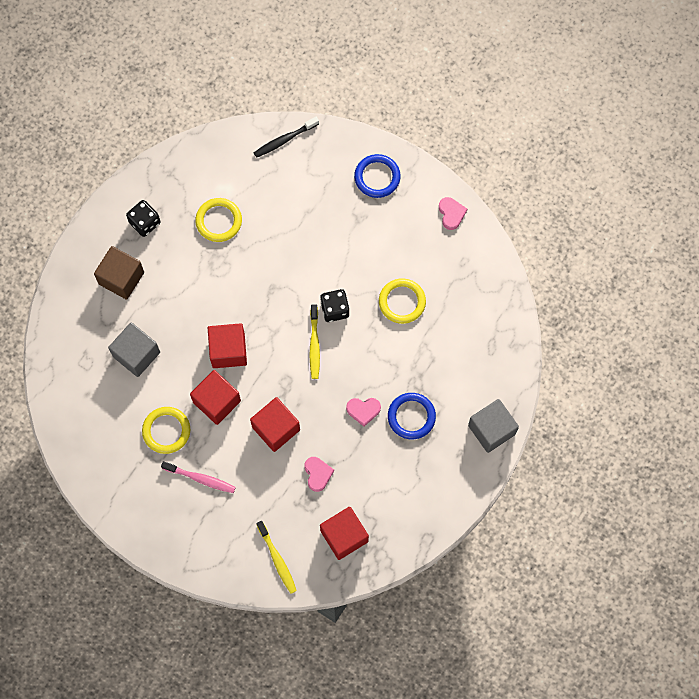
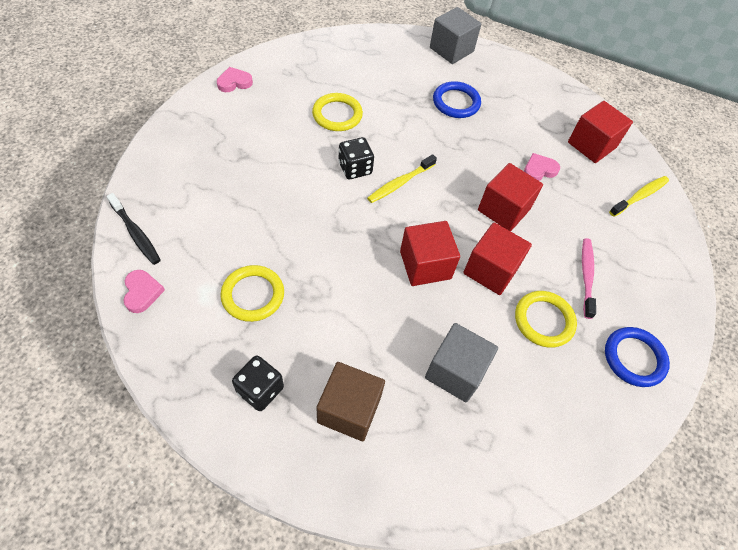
camera: 105 degrees left, 15 degrees down
yellow toothbrush [309,304,320,379] -> yellow toothbrush turned 150 degrees clockwise [367,154,437,203]
pink heart [346,398,381,427] -> pink heart moved to [123,270,165,313]
blue ring [354,154,401,198] -> blue ring moved to [605,327,670,387]

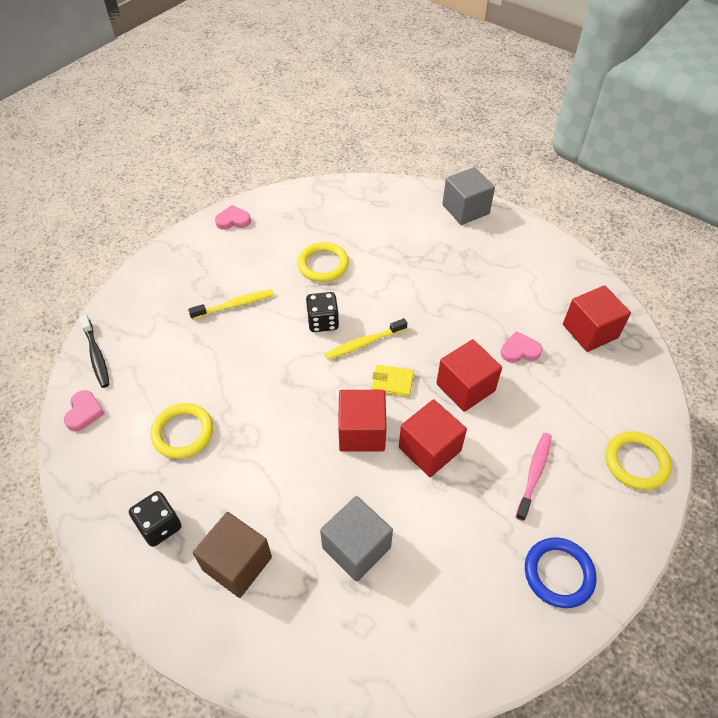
camera: 20 degrees right, 5 degrees down
blue ring [433,81,481,118] -> none
yellow ring [515,291,577,348] -> yellow ring moved to [605,431,672,490]
yellow toothbrush [609,176,669,217] -> yellow toothbrush moved to [188,289,274,320]
none -> yellow wallet [371,365,414,397]

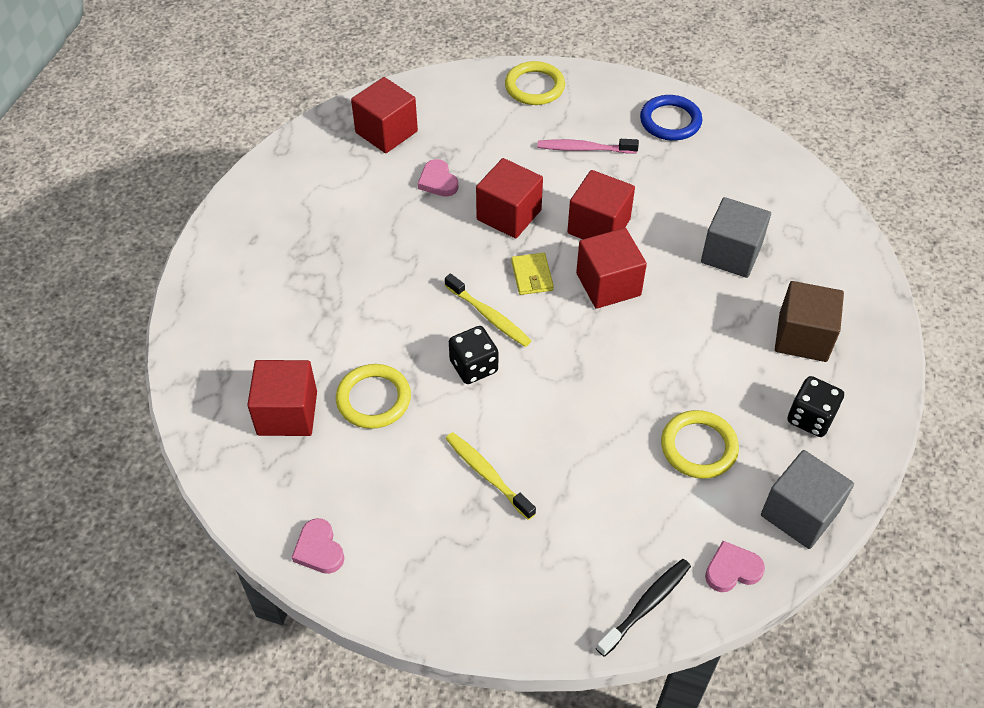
camera: 110 degrees left, 0 degrees up
grey cube [443,167,495,225] -> grey cube moved to [761,450,854,549]
none -> red cube [247,360,317,436]

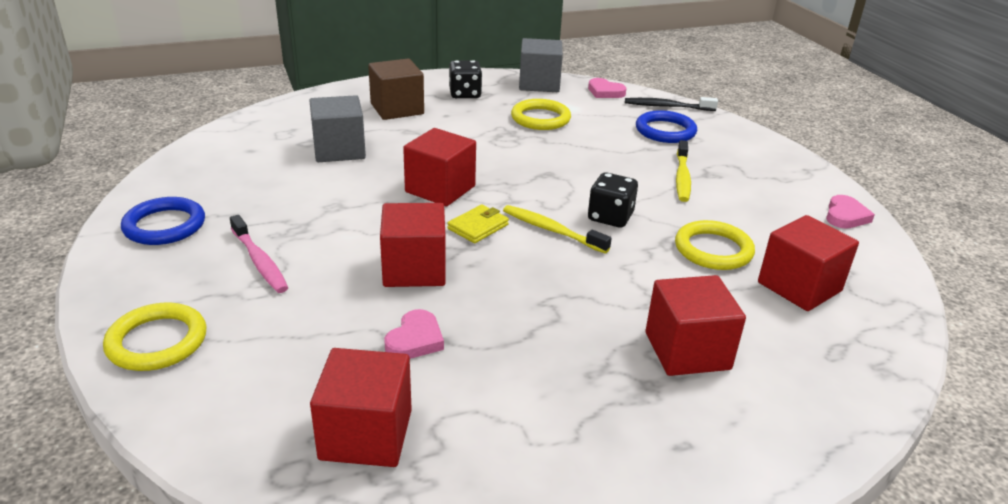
camera: 130 degrees left, 20 degrees down
yellow toothbrush [445,273,531,347] -> yellow toothbrush turned 60 degrees counterclockwise [503,205,612,253]
red cube [567,170,635,239] -> red cube moved to [646,275,746,376]
none -> blue ring [636,110,697,143]

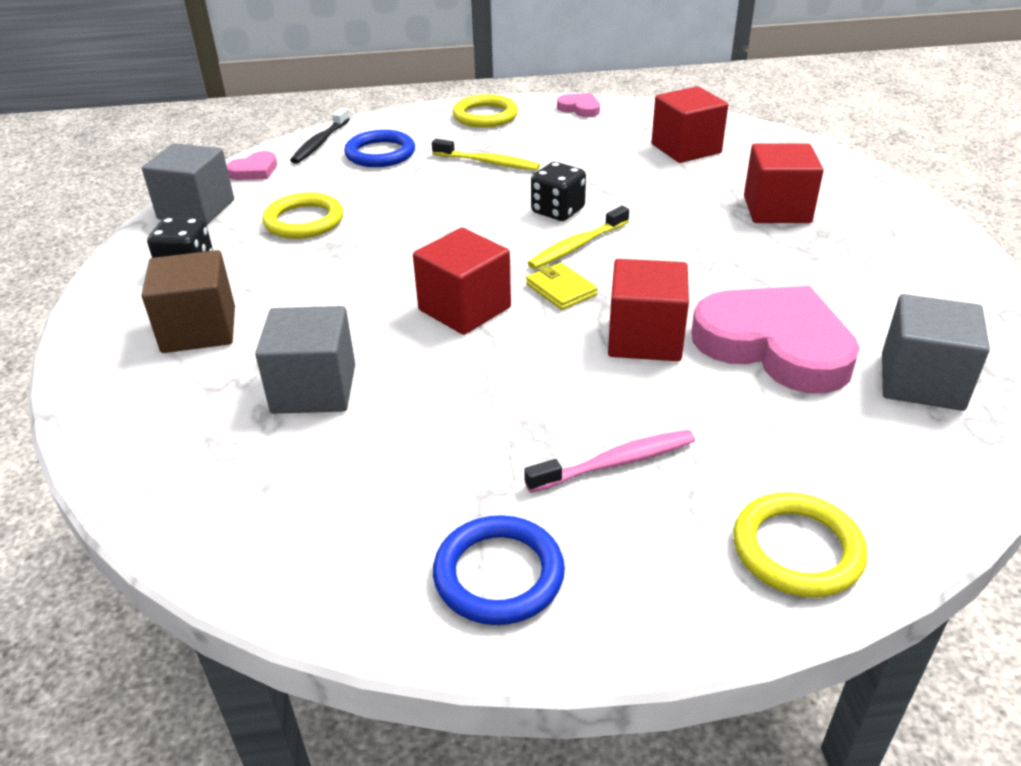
camera: 75 degrees left, 5 degrees up
red cube [310,348,412,467] -> grey cube [882,294,990,411]
pink heart [384,309,444,359] -> pink heart [691,286,860,393], size x2.28
yellow ring [675,220,755,270] -> yellow ring moved to [453,94,518,128]

